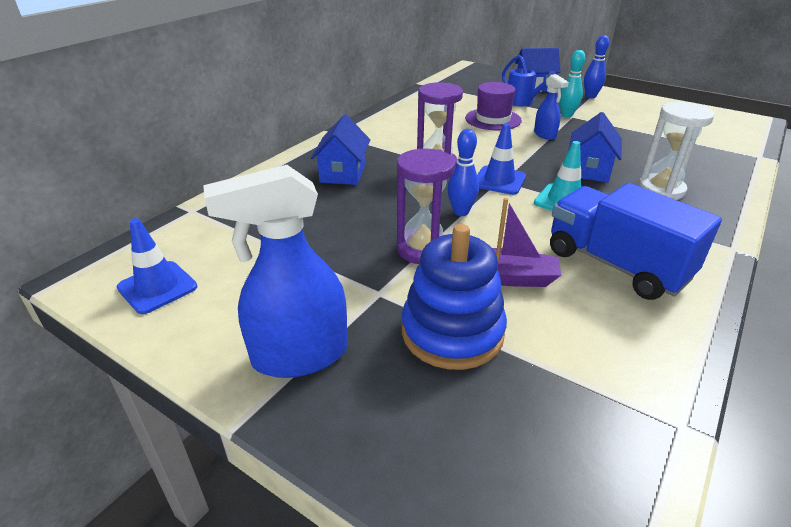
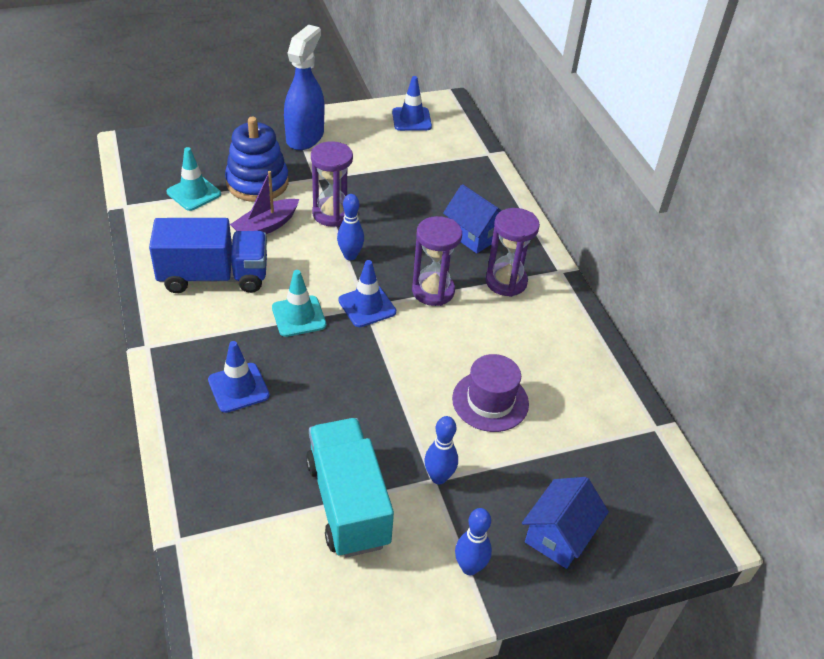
camera: 125 degrees right, 10 degrees up
blue watering can [502,55,556,106] -> none
blue spray bottle [534,74,569,140] -> none
turquoise bowling pin [559,50,585,117] -> blue bowling pin [425,416,458,484]
blue house [568,112,622,183] -> none
white hourglass [638,102,714,200] -> blue traffic cone [208,341,270,413]
none -> turquoise traffic cone [166,147,221,211]
none -> turquoise truck [306,418,394,558]
none -> purple hourglass [485,208,540,297]

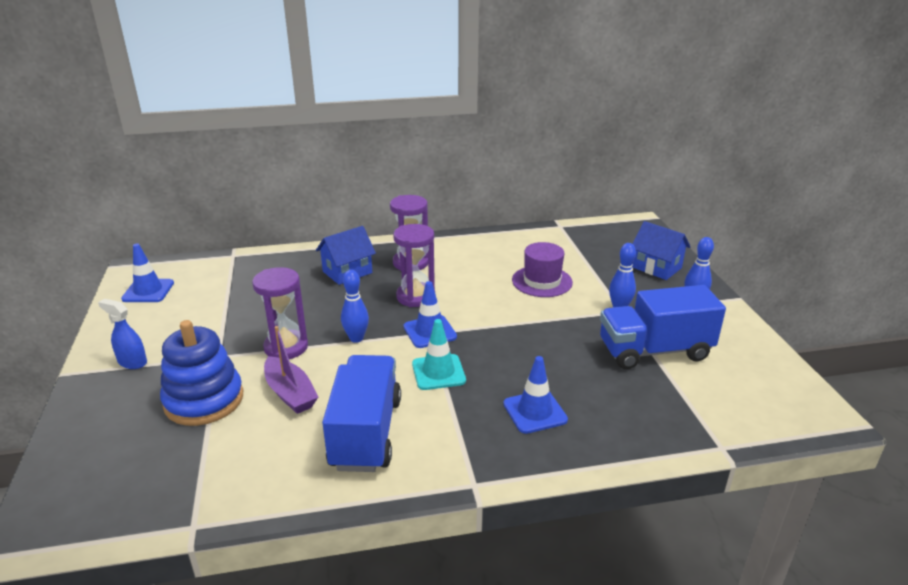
camera: 80 degrees left, 15 degrees down
turquoise traffic cone [166,147,221,211] -> none
blue spray bottle [284,25,324,150] -> blue spray bottle [98,299,147,369], size x0.52
turquoise truck [306,418,394,558] -> blue truck [600,285,726,369]

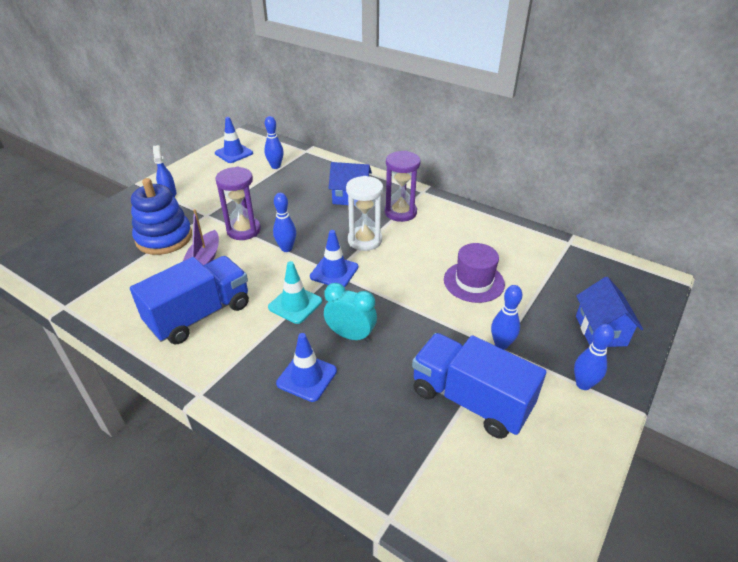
camera: 45 degrees right, 10 degrees up
purple hourglass [393,224,435,307] -> white hourglass [346,176,383,251]
none -> blue bowling pin [264,116,284,169]
none -> turquoise clock [324,283,377,342]

